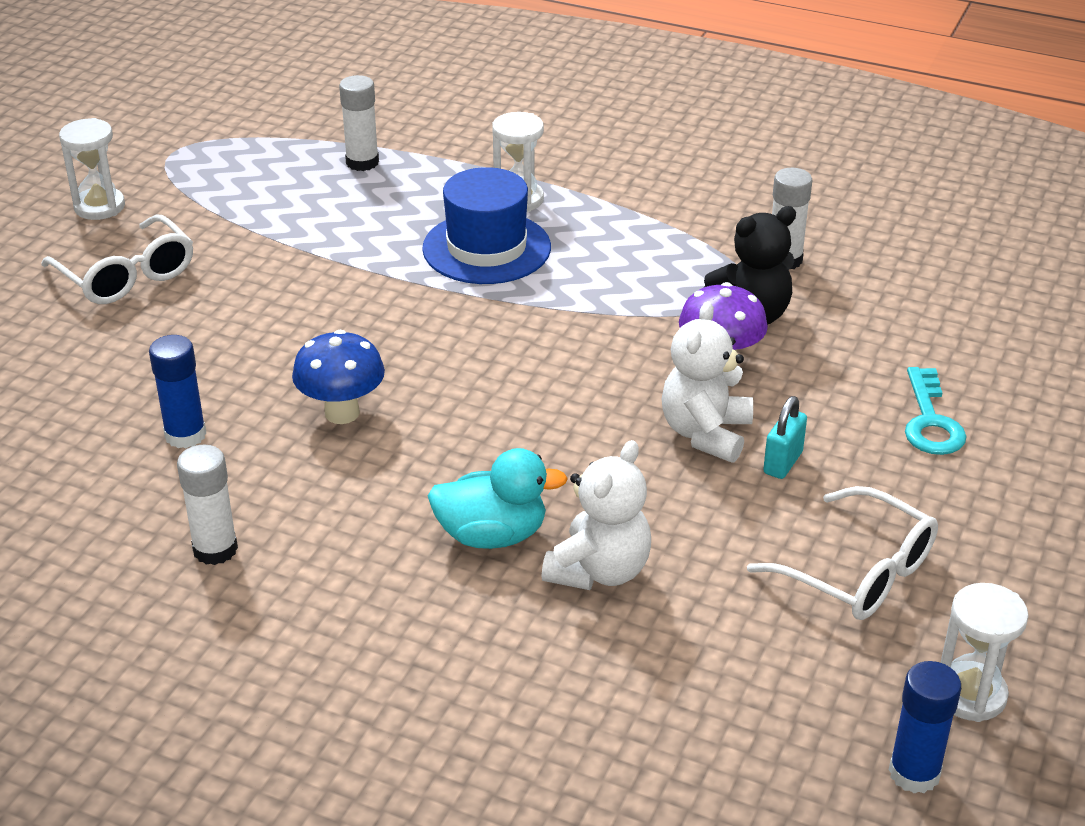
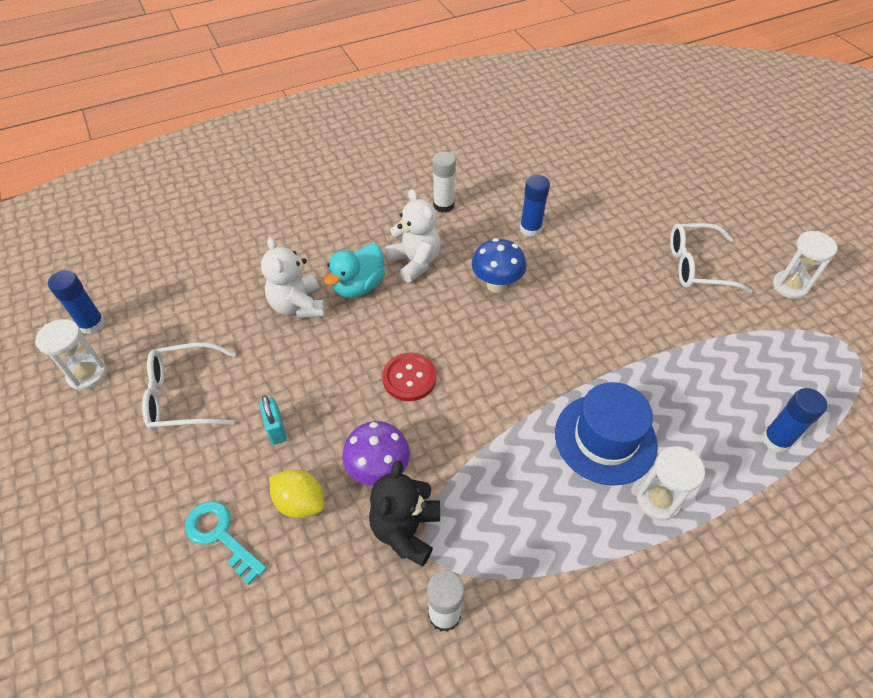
camera: 130 degrees right, 15 degrees up
white glue stick [339,75,379,171] -> blue glue stick [762,388,827,453]
white teddy bear [662,301,753,462] -> white teddy bear moved to [386,189,441,283]
none -> yellow lemon [269,469,324,519]
none -> red button [382,352,437,401]

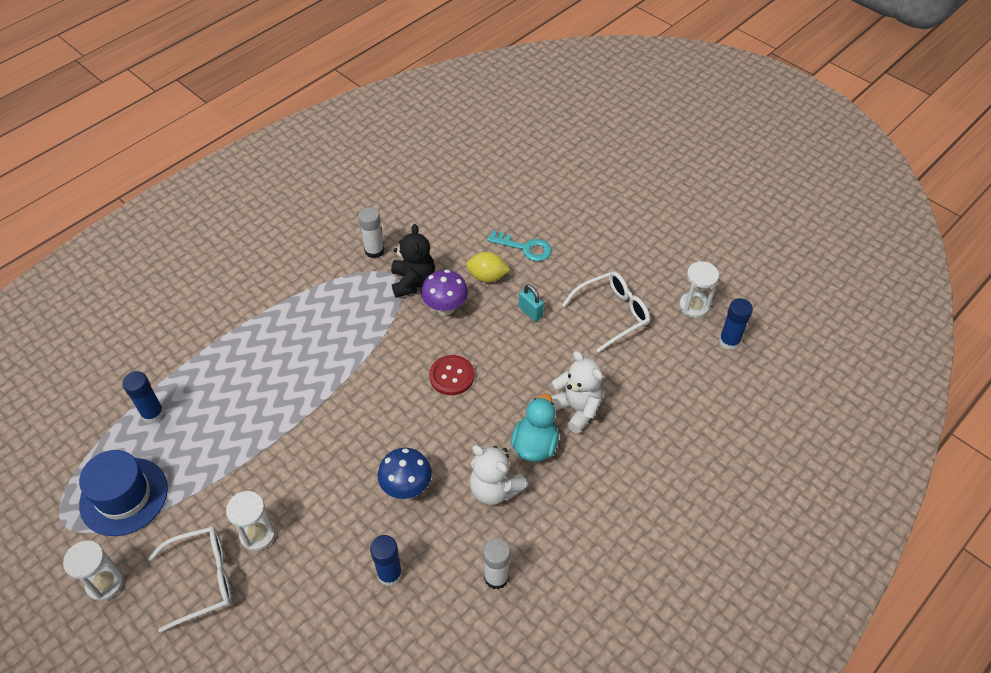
camera: 160 degrees right, 0 degrees up
blue hat [555,382,658,485] -> blue hat moved to [79,450,168,536]
white hourglass [636,446,705,521] -> white hourglass moved to [226,491,276,551]

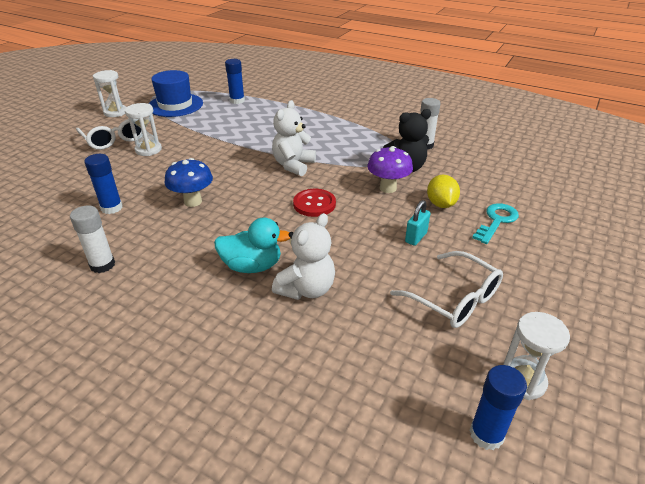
camera: 75 degrees right, 15 degrees down
white teddy bear [469,445,528,505] -> white teddy bear moved to [272,100,316,176]
turquoise key [487,230,552,261] -> turquoise key turned 150 degrees counterclockwise [472,203,519,244]

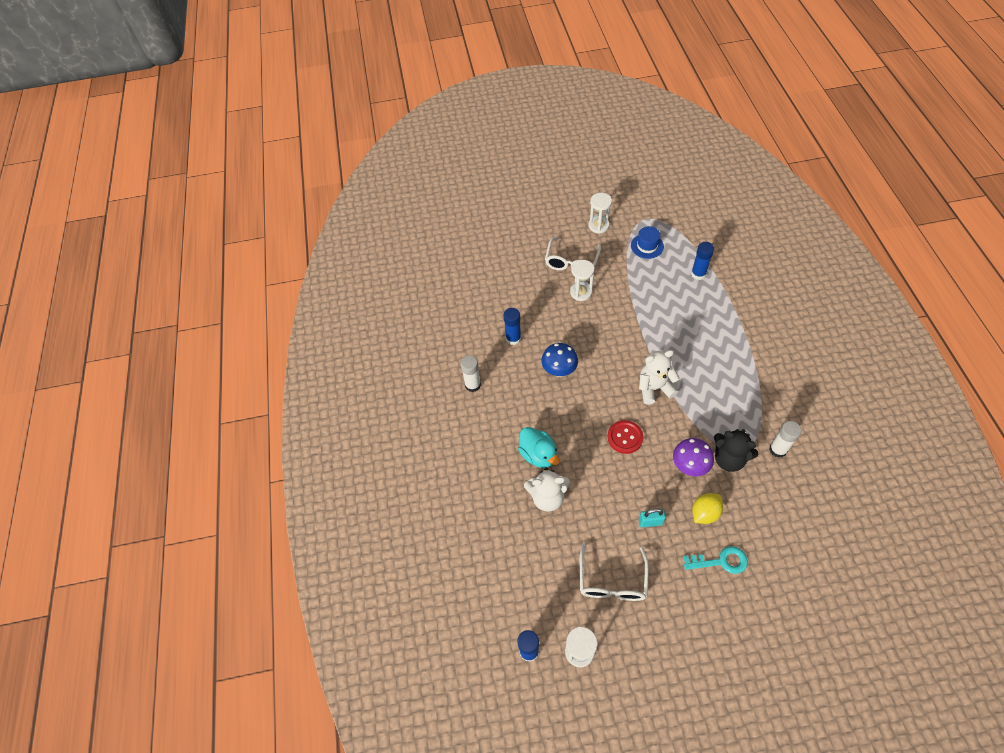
camera: 55 degrees right, 20 degrees up
blue hat [149,70,203,117] -> blue hat [631,226,664,259], size x0.63

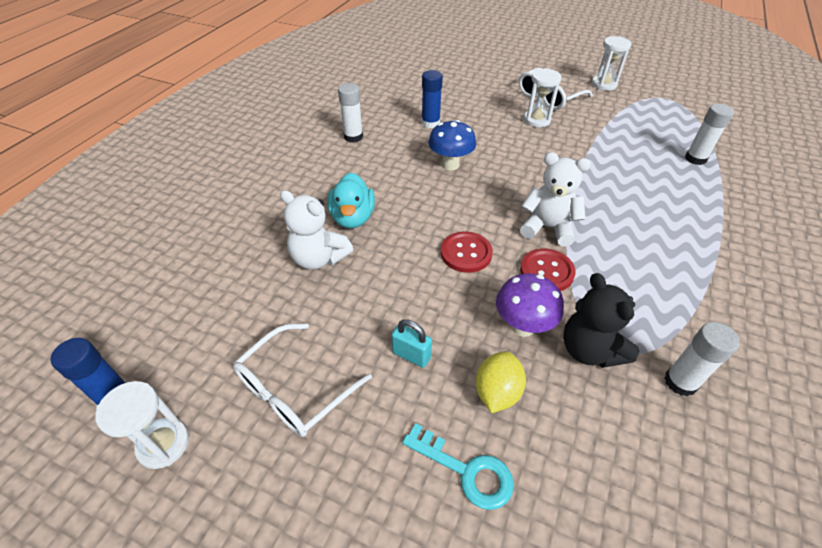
camera: 30 degrees right, 10 degrees down
blue hat [631,226,664,259] -> none
blue glue stick [691,242,714,280] -> white glue stick [685,104,734,165]
yellow lemon [692,493,723,524] -> yellow lemon turned 60 degrees counterclockwise [476,351,526,413]
none -> red button [520,248,576,291]

